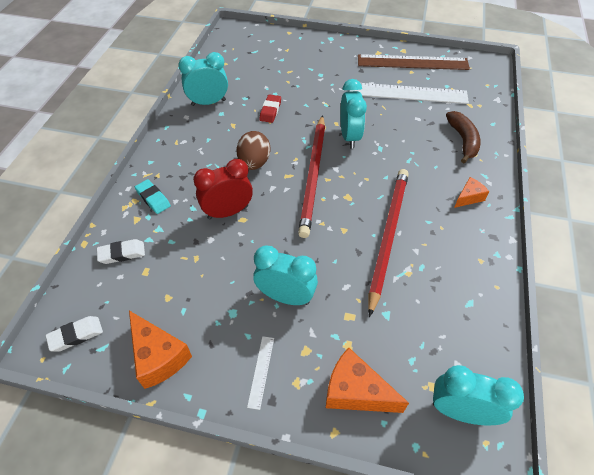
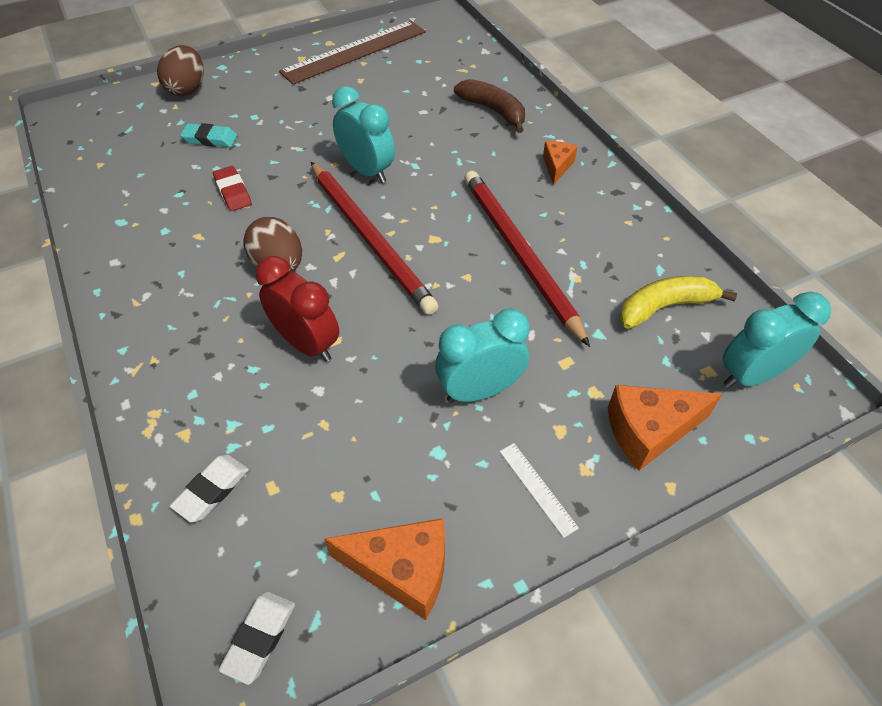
camera: 40 degrees left, 0 degrees up
turquoise eraser [135,179,171,214] -> turquoise eraser moved to [180,123,237,147]
turquoise clock [178,52,228,106] -> none
red clock [193,159,253,219] -> red clock turned 105 degrees clockwise [256,256,339,362]
white ruler [349,83,469,104] -> none
none -> brown egg [157,45,204,96]
none -> yellow banana [620,276,737,329]

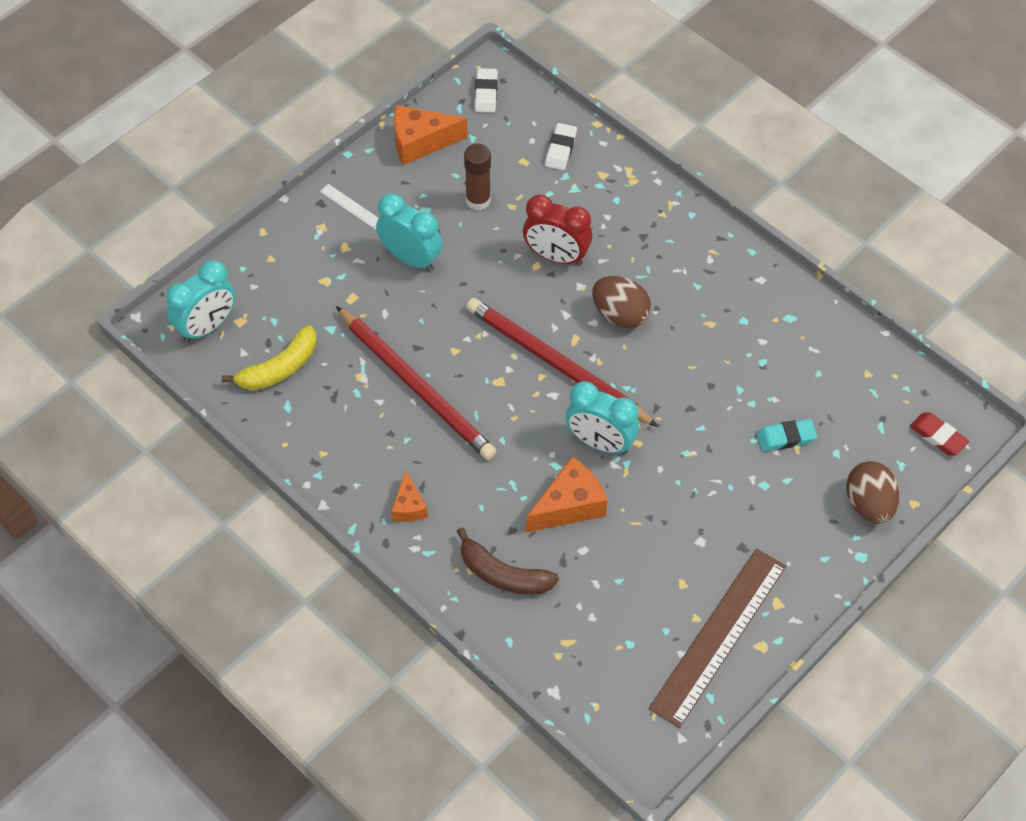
camera: 160 degrees right, 5 degrees up
red eraser [213,166,252,211] -> red eraser moved to [910,412,969,455]
turquoise clock [435,308,530,403] -> turquoise clock turned 105 degrees counterclockwise [376,193,442,271]
orange cheese [608,385,722,471] -> orange cheese moved to [526,457,608,533]
none -> brown glue stick [464,144,491,210]

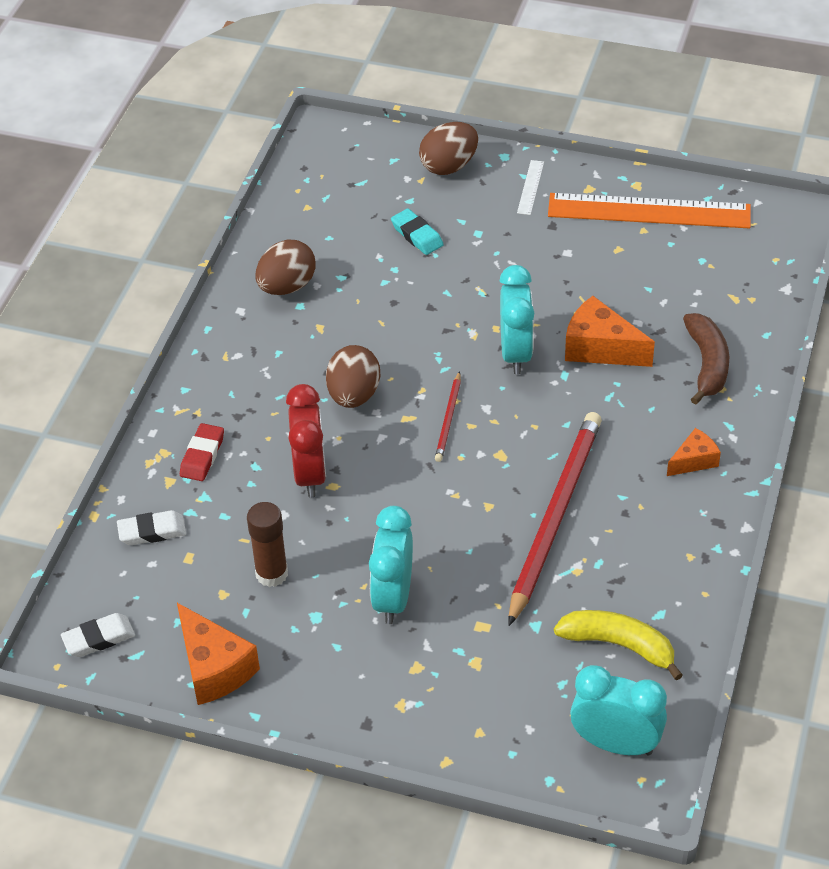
camera: 115 degrees left, 10 degrees down
white ruler [320,184,378,229] -> white ruler moved to [517,160,544,215]
red pencil [466,298,658,427] -> red pencil [435,371,461,462], size x0.45
brown ruler [649,549,786,728] -> orange ruler [548,193,751,229]
red eraser [910,412,969,455] -> red eraser moved to [180,423,224,481]
none -> brown egg [256,240,316,295]

